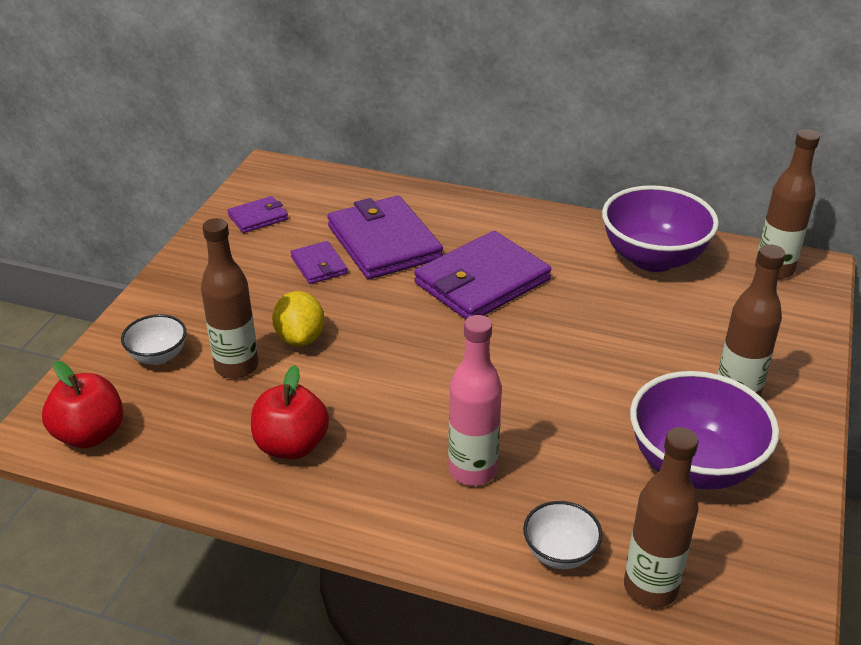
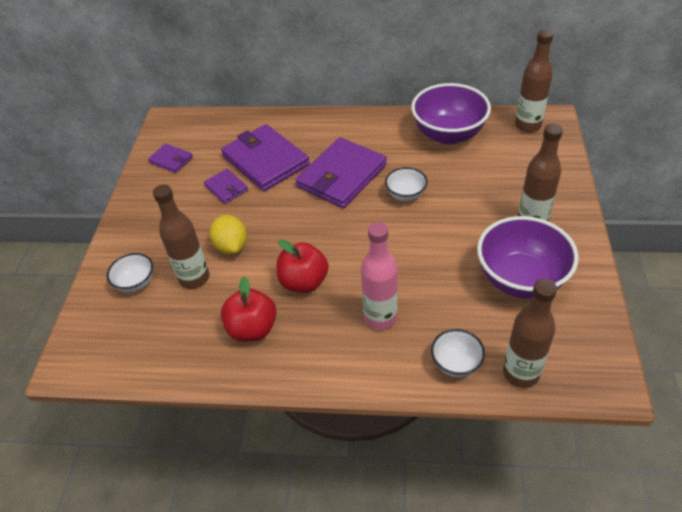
camera: 10 degrees left, 10 degrees up
red apple [42,361,123,448] -> red apple moved to [277,239,328,293]
purple wallet [228,196,288,233] -> purple wallet turned 75 degrees clockwise [148,143,193,173]
none -> white bowl [385,167,428,201]

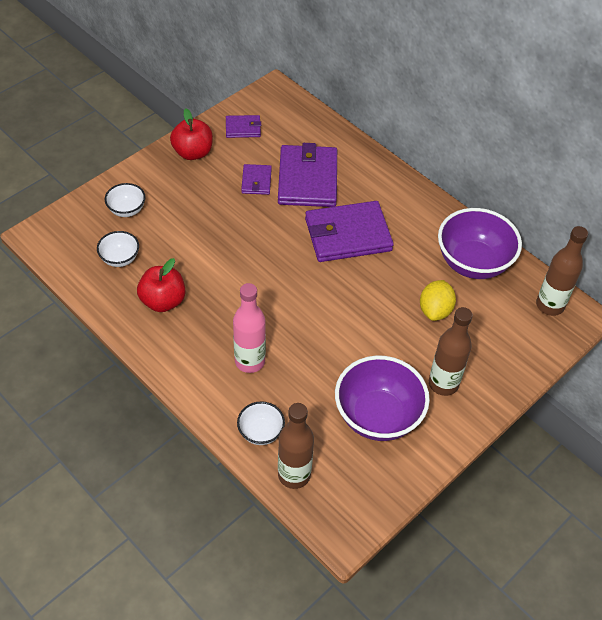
camera: 35 degrees right, 5 degrees up
purple wallet [148,143,193,173] -> purple wallet turned 75 degrees counterclockwise [226,115,261,138]
brown bottle [153,185,209,289] -> none
yellow lemon [210,215,247,254] -> yellow lemon moved to [420,280,456,321]
red apple [277,239,328,293] -> red apple moved to [170,109,213,160]
white bowl [385,167,428,201] -> white bowl moved to [97,231,139,267]

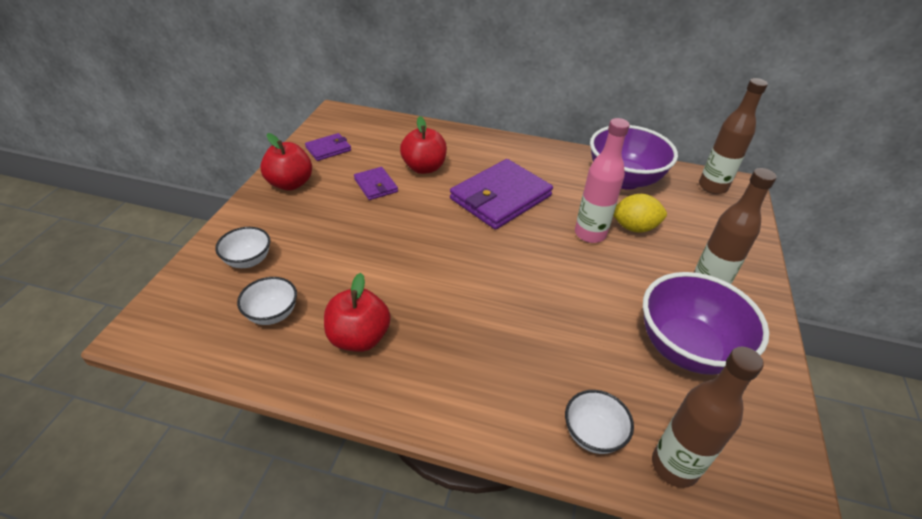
camera: 30 degrees left, 10 degrees down
pink bottle [233,283,266,373] -> pink bottle moved to [575,118,630,243]
purple wallet [278,143,337,207] -> red apple [400,116,447,174]
yellow lemon [420,280,456,321] -> yellow lemon turned 75 degrees counterclockwise [613,194,667,232]

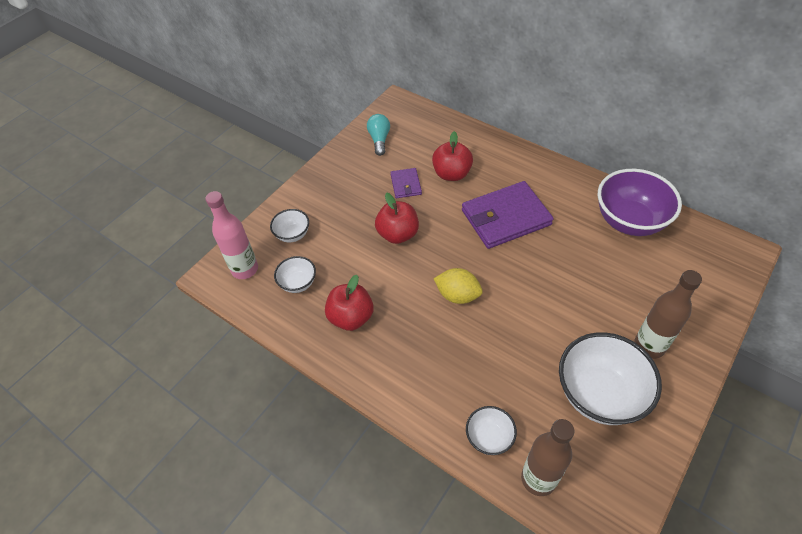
camera: 25 degrees right, 10 degrees up
red apple [260,133,312,191] -> red apple moved to [375,192,419,244]
purple wallet [305,133,351,161] -> turquoise light bulb [367,114,390,156]
pink bottle [575,118,630,243] -> pink bottle moved to [205,191,258,279]
yellow lemon [613,194,667,232] -> yellow lemon moved to [433,268,483,304]
purple bowl [643,272,769,375] -> white bowl [559,332,662,425]
brown bottle [699,78,768,194] -> none

